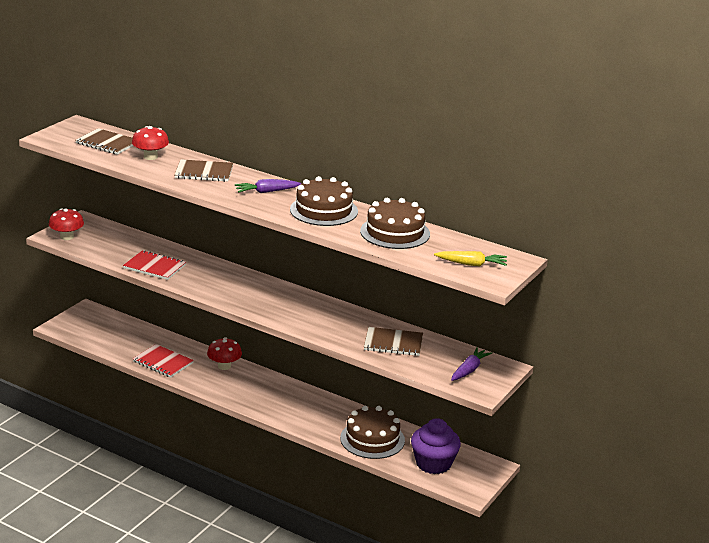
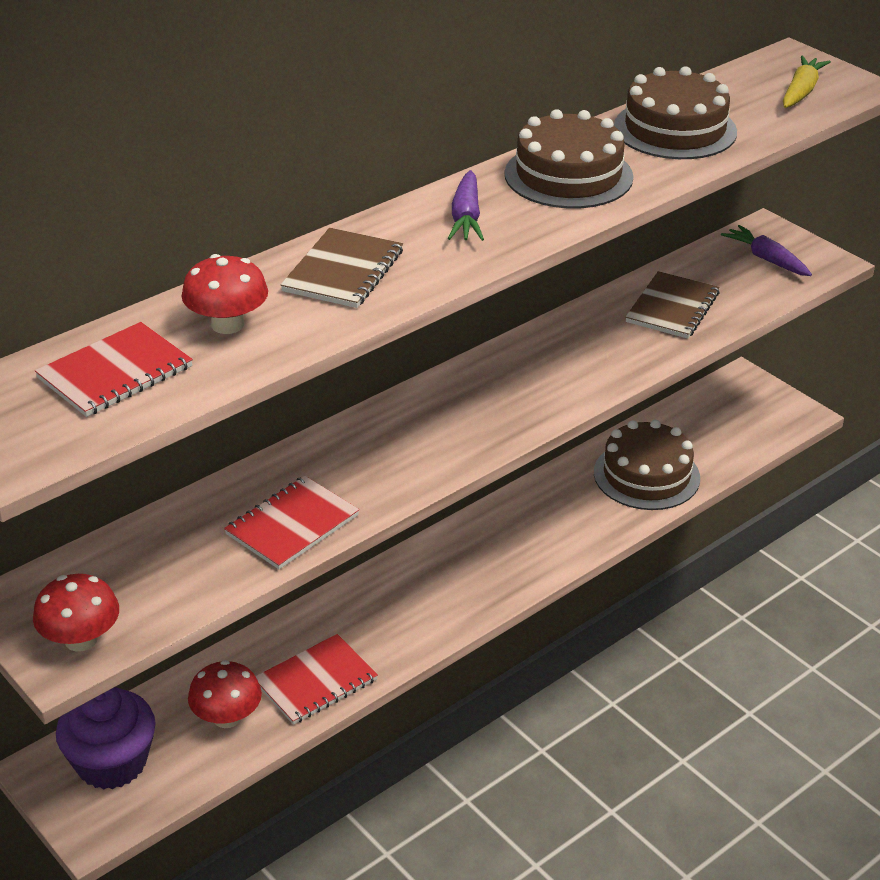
camera: 70 degrees left, 10 degrees up
brown notebook [76,128,134,155] -> red notebook [35,322,193,417]
red mushroom [207,337,242,370] -> red mushroom moved to [188,660,262,728]
purple cupcake [411,418,461,474] -> purple cupcake moved to [56,687,156,790]

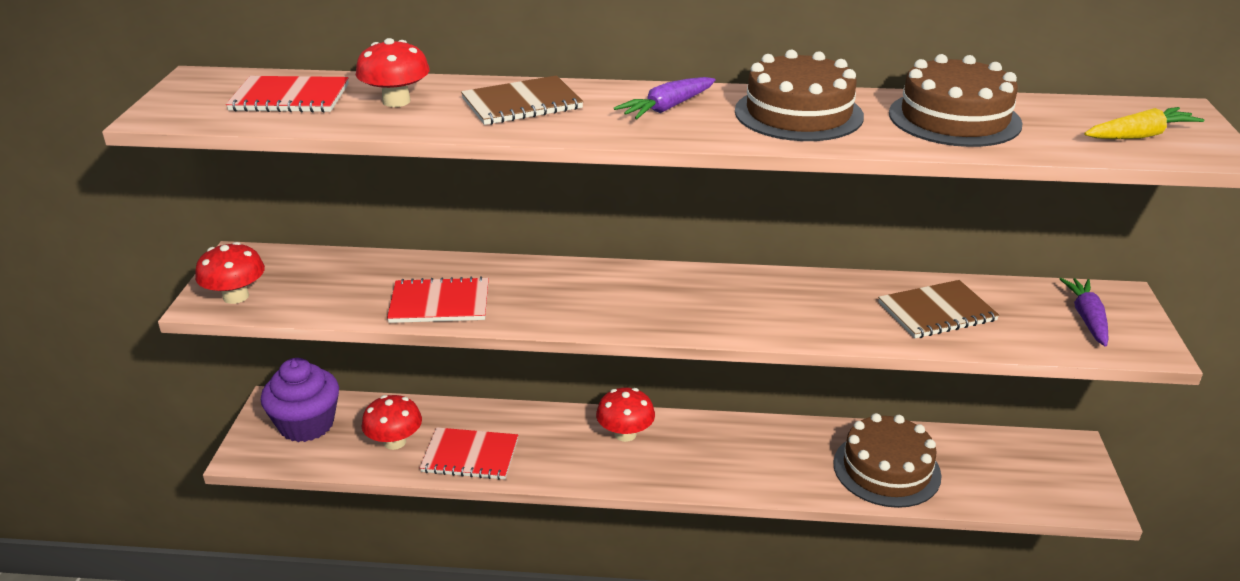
camera: 45 degrees right, 5 degrees down
none -> red mushroom [596,388,655,442]

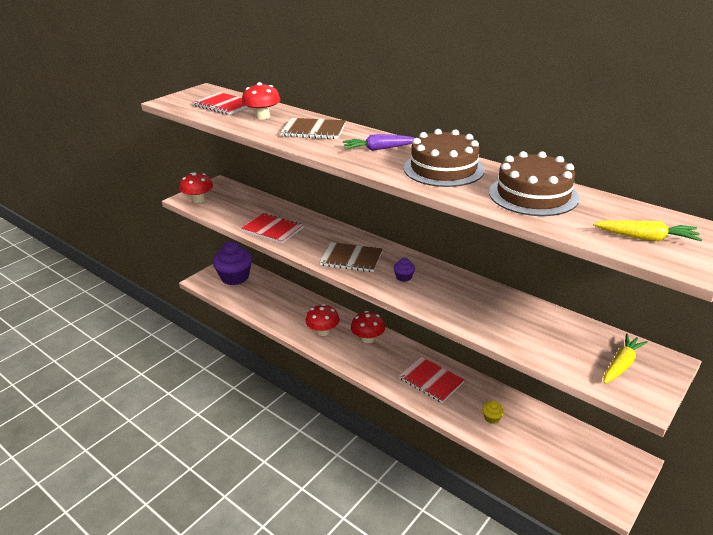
camera: 35 degrees right, 0 degrees up
red mushroom [361,395,422,450] -> red mushroom moved to [305,304,339,336]
red notebook [420,427,518,480] -> red notebook moved to [399,357,464,403]
brown cake [833,413,942,508] -> yellow cupcake [482,401,504,424]
brown notebook [878,280,999,338] -> brown notebook moved to [319,242,383,272]
purple carrot [1060,278,1109,347] -> yellow carrot [603,334,648,384]
none -> purple cupcake [394,258,415,282]

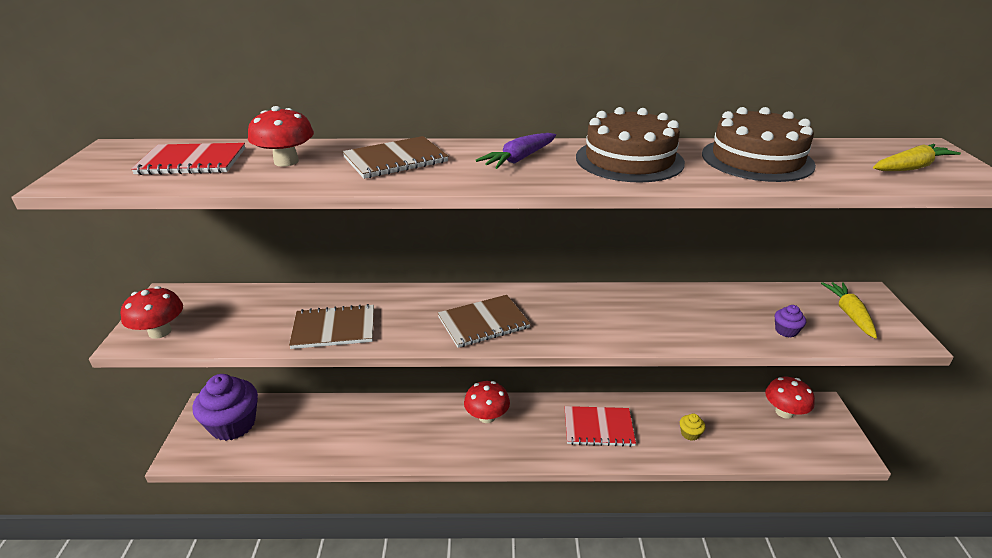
camera: 40 degrees left, 0 degrees up
red notebook [241,213,304,244] -> brown notebook [289,304,374,349]
red mushroom [305,304,339,336] -> red mushroom moved to [765,377,815,419]
purple cupcake [394,258,415,282] -> purple cupcake moved to [775,305,806,337]

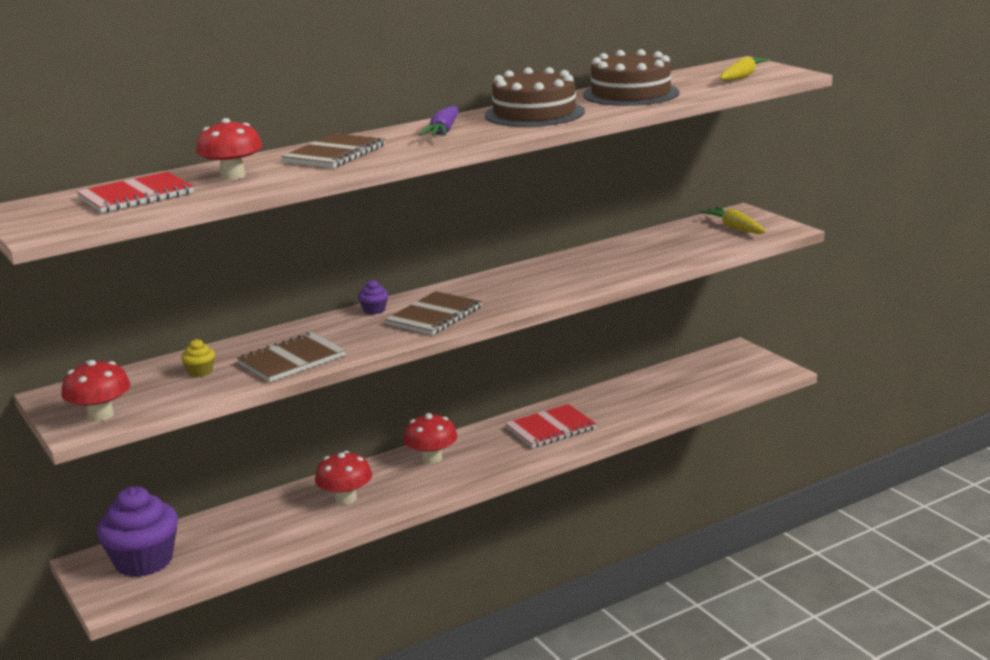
camera: 30 degrees left, 10 degrees down
yellow cupcake [680,414,705,441] -> yellow cupcake moved to [181,339,215,377]
red mushroom [765,377,815,419] -> red mushroom moved to [315,451,372,505]
purple cupcake [775,305,806,337] -> purple cupcake moved to [358,280,388,315]

